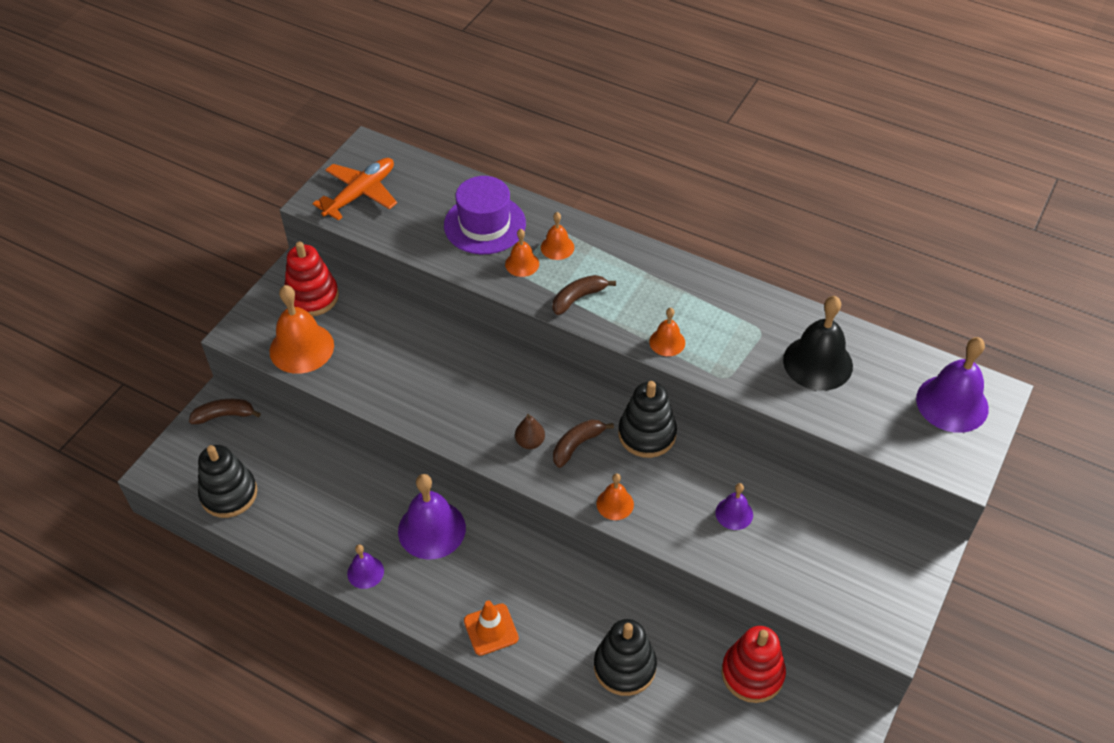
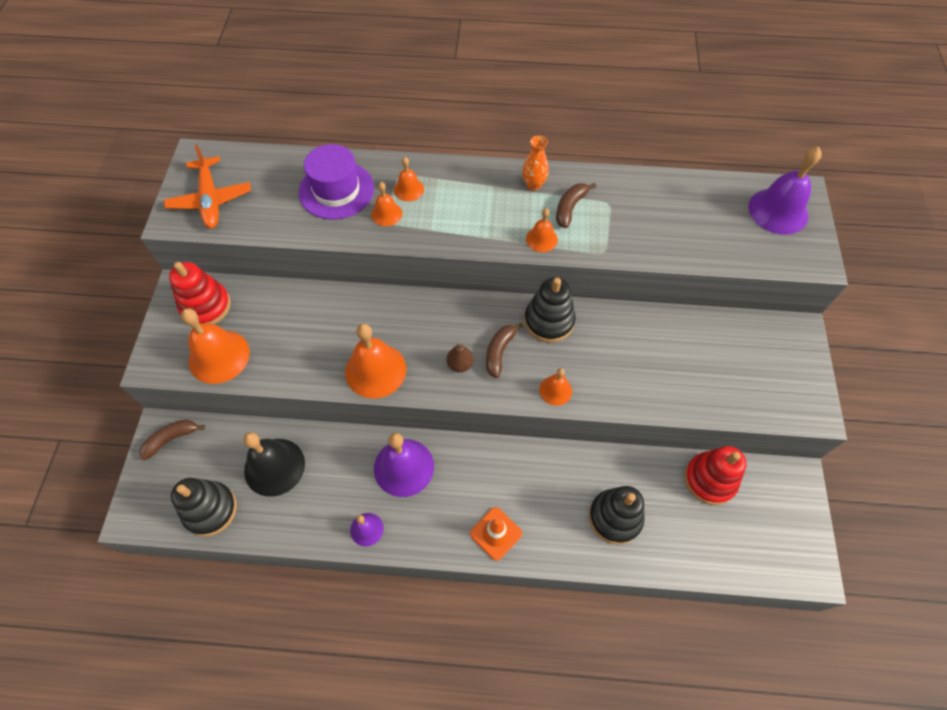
camera: 25 degrees left, 10 degrees up
orange plane [313,158,397,221] -> orange plane turned 150 degrees clockwise [164,144,251,229]
brown banana [553,275,616,315] -> brown banana moved to [556,183,596,228]
purple bell [715,483,753,530] -> none
black bell [783,296,853,391] -> black bell moved to [243,432,305,497]
none -> orange bell [345,324,406,398]
none -> orange vase [522,136,549,191]

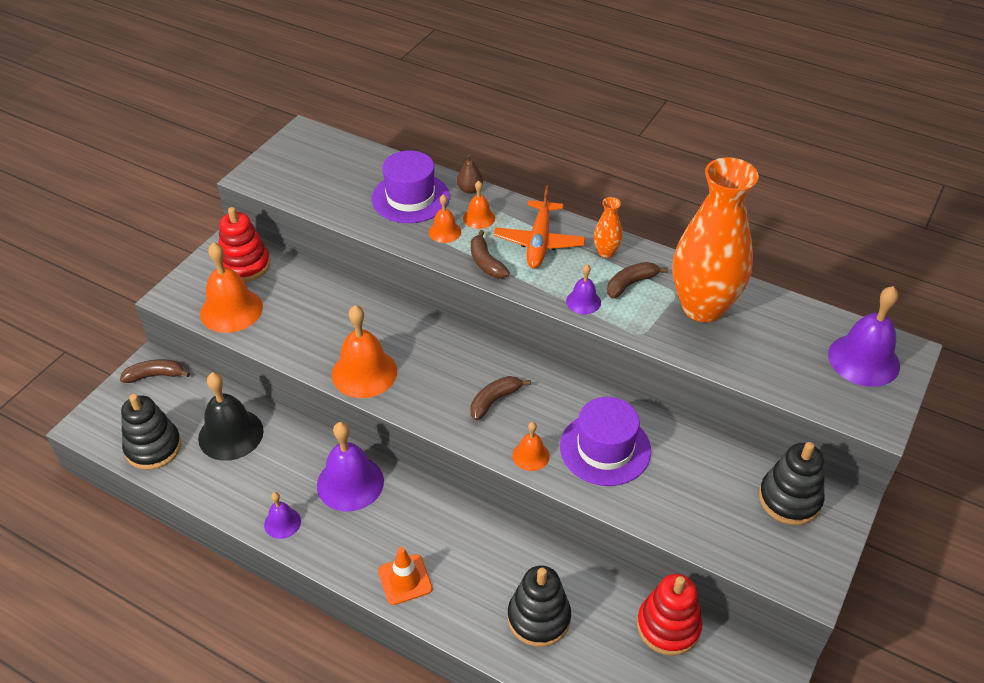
camera: 25 degrees right, 15 degrees down
orange plane [164,144,251,229] -> orange plane moved to [494,185,585,269]
brown pear [447,344,474,373] -> brown pear moved to [457,155,483,194]
black stacking toy [524,277,576,343] -> black stacking toy moved to [759,442,824,525]
orange bell [526,208,558,252] -> purple bell [566,264,601,314]
none -> brown banana [471,230,510,279]
none -> purple hat [560,397,651,486]
none -> orange vase [673,157,759,322]

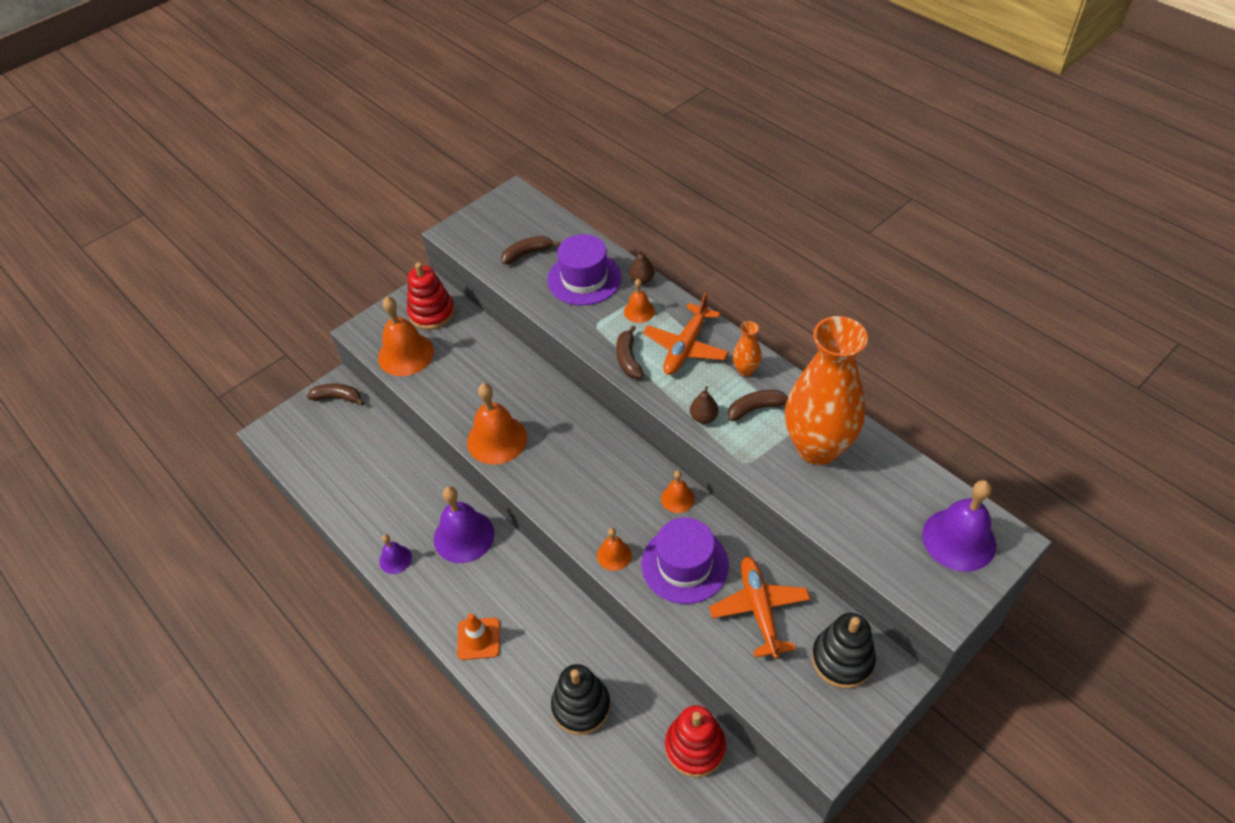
camera: 20 degrees right, 5 degrees up
black stacking toy [121,394,181,470] -> none
black bell [198,372,264,461] -> none
orange bell [429,194,461,243] -> orange bell moved to [661,470,695,513]
brown banana [470,376,531,421] -> brown banana moved to [501,236,560,264]
purple bell [566,264,601,314] -> brown pear [690,386,718,424]
none -> orange plane [709,557,810,659]

